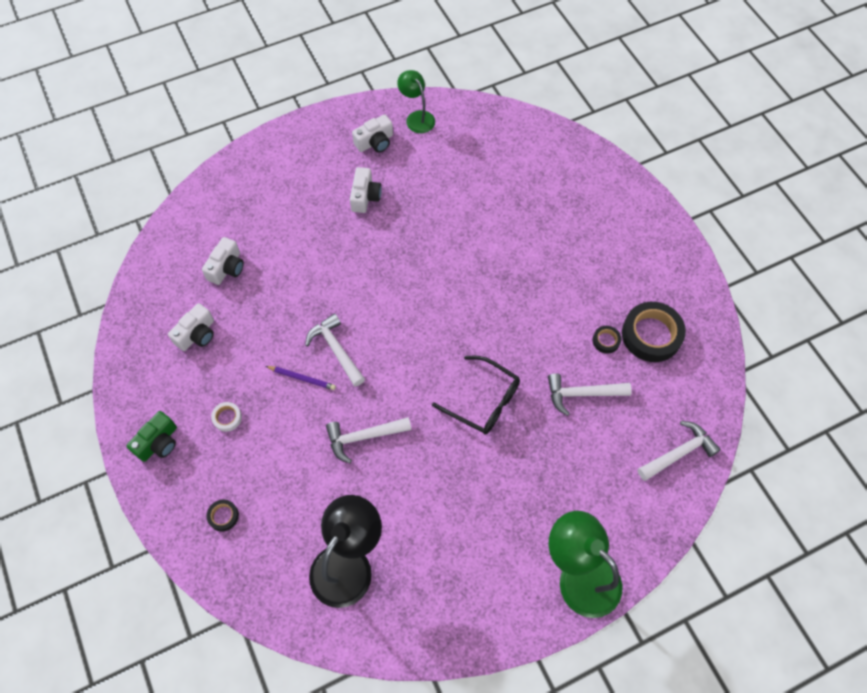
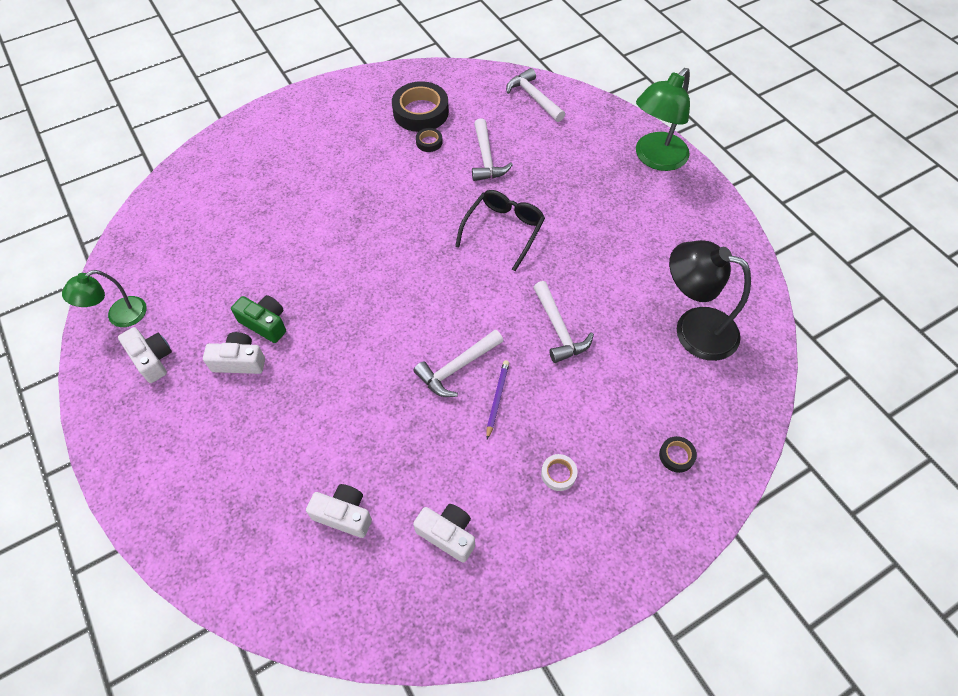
camera: 95 degrees left, 5 degrees down
green camera [126,411,177,462] -> green camera moved to [231,295,286,343]

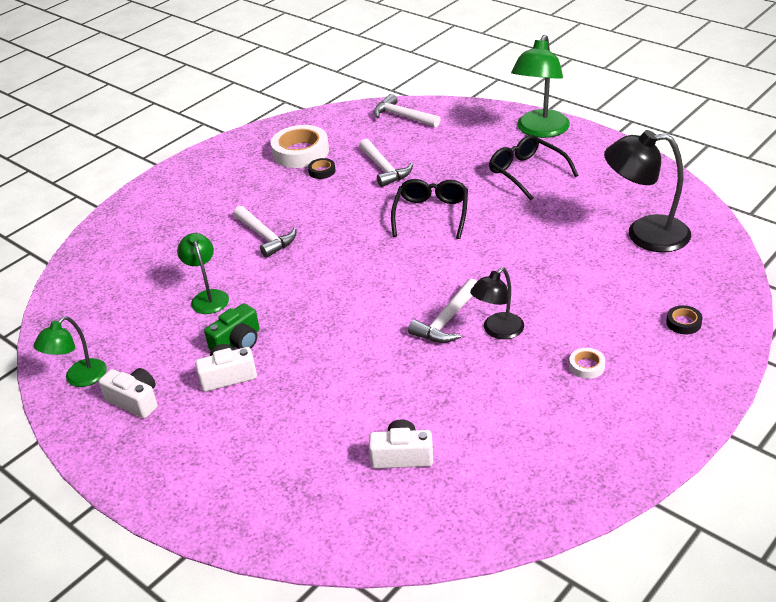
camera: 15 degrees left, 20 degrees down
green camera [231,295,286,343] -> green camera turned 120 degrees clockwise [204,303,259,350]
black tape [392,81,449,132] -> white tape [270,125,329,168]
white camera [413,504,475,563] -> none
purple pencil [486,360,509,439] -> black lamp [470,267,524,339]
white hammer [533,281,594,363] -> white hammer moved to [234,206,296,258]
none -> green lamp [177,233,229,314]
none -> black glasses [489,135,578,200]

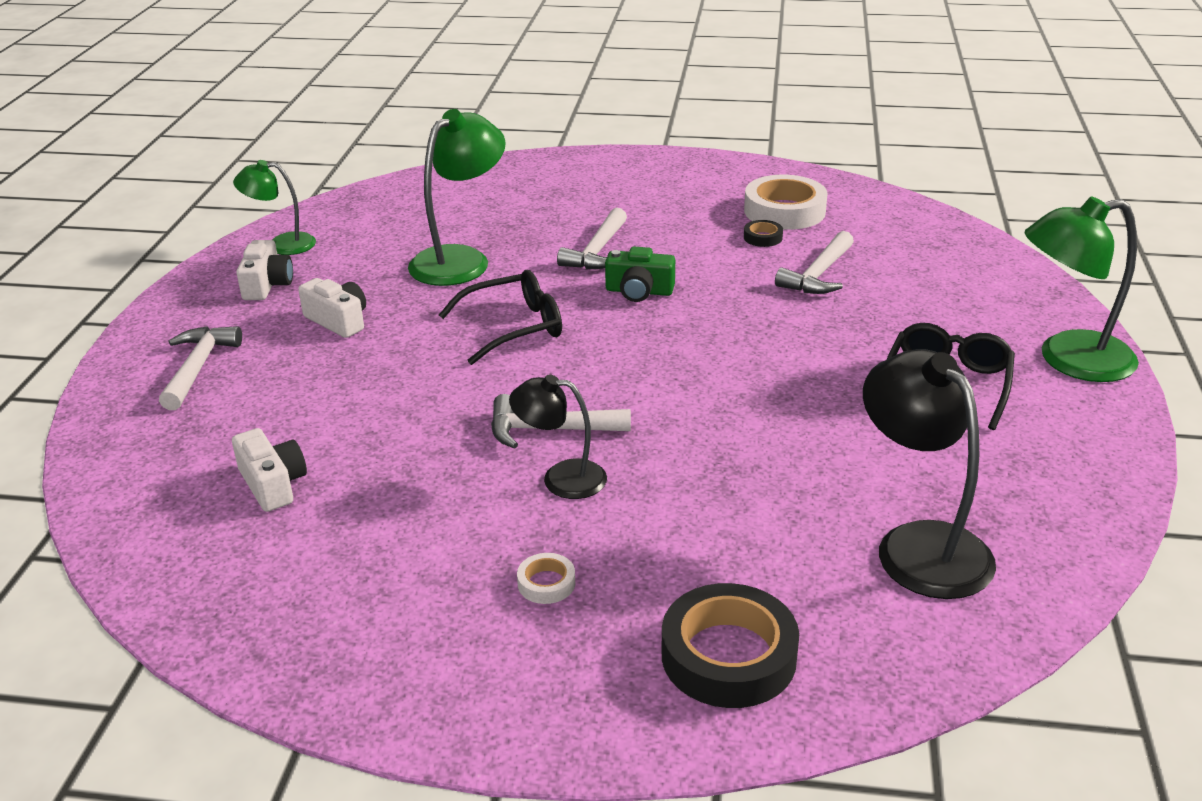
camera: 55 degrees right, 5 degrees down
green lamp [177,233,229,314] -> green lamp [408,109,506,286], size x1.65
green camera [204,303,259,350] -> green camera moved to [605,247,675,302]
white hammer [373,94,441,128] -> white hammer moved to [159,326,242,410]
black glasses [391,179,468,239] -> black glasses moved to [439,270,562,365]
black tape [666,305,703,334] -> black tape [661,583,799,708], size x2.17

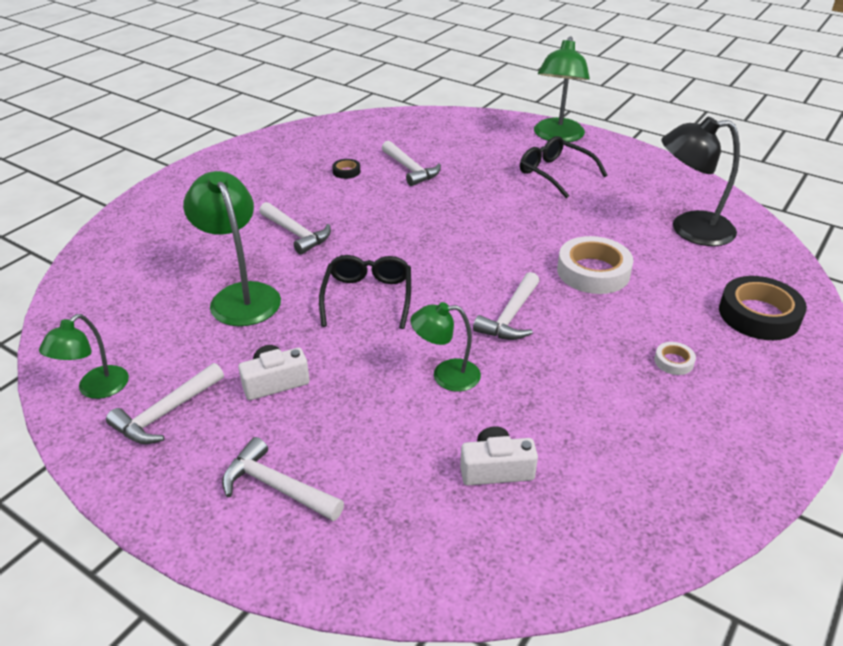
camera: 65 degrees left, 5 degrees up
white camera [236,240,293,300] -> white hammer [106,363,224,444]
black lamp [509,374,607,499] -> none
green camera [605,247,675,302] -> none
white tape [744,175,828,230] -> white tape moved to [557,236,634,294]
none -> green lamp [410,302,481,392]

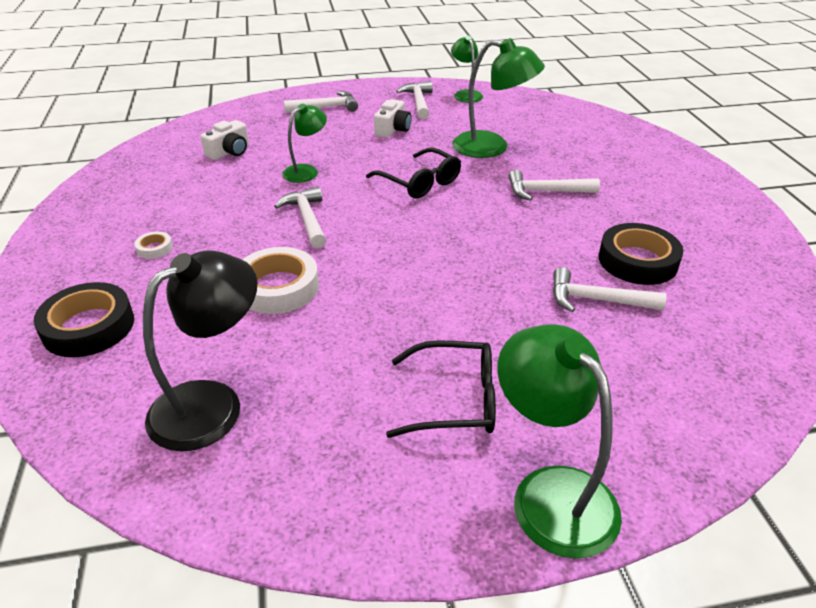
camera: 135 degrees right, 0 degrees up
black tape [332,159,360,179] -> black tape [598,223,683,285], size x2.17

